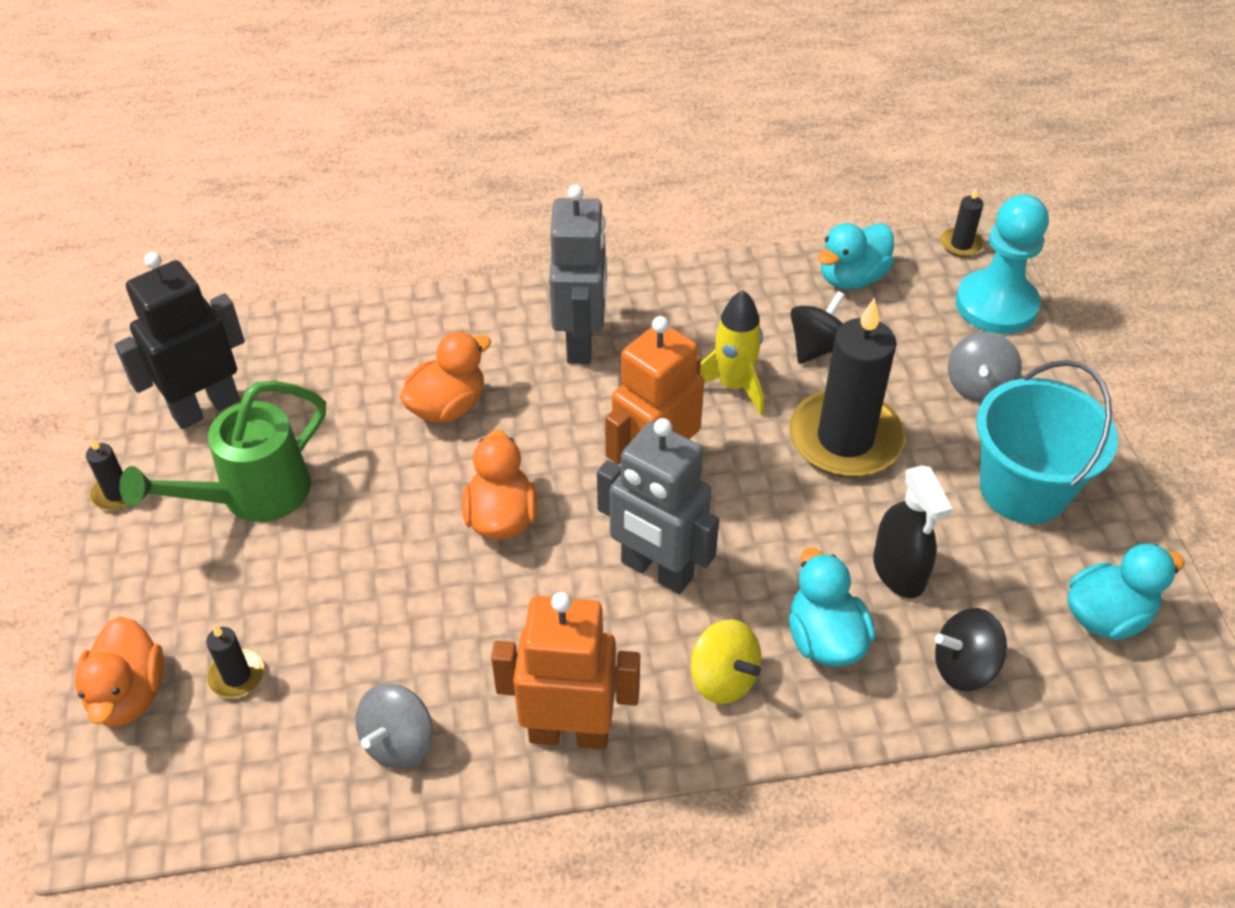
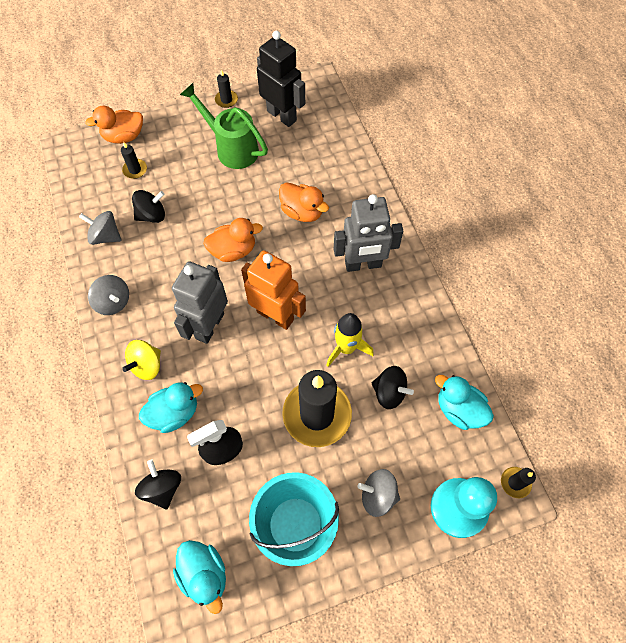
camera: 80 degrees right, 15 degrees up
orange robot [491,592,640,750] -> grey spinning top [88,275,129,315]
none -> black spinning top [132,190,165,223]

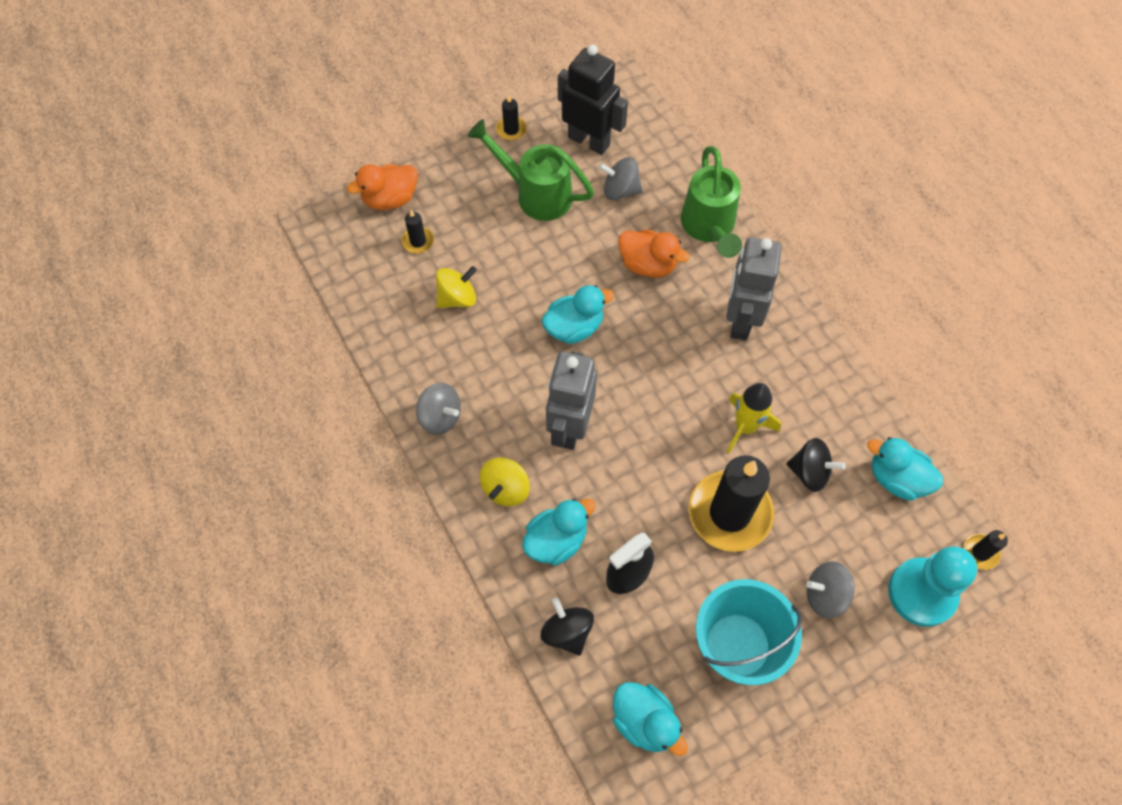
camera: 10 degrees left, 0 degrees up
grey spinning top [79,211,122,245] -> grey spinning top moved to [599,157,643,200]
black spinning top [132,190,165,223] -> yellow spinning top [436,266,477,308]
orange duck [203,218,263,262] -> turquoise duck [542,285,614,344]
orange robot [241,250,306,330] -> none
grey robot [334,194,403,272] -> grey robot turned 120 degrees clockwise [726,237,782,341]
none -> green watering can [681,146,742,258]

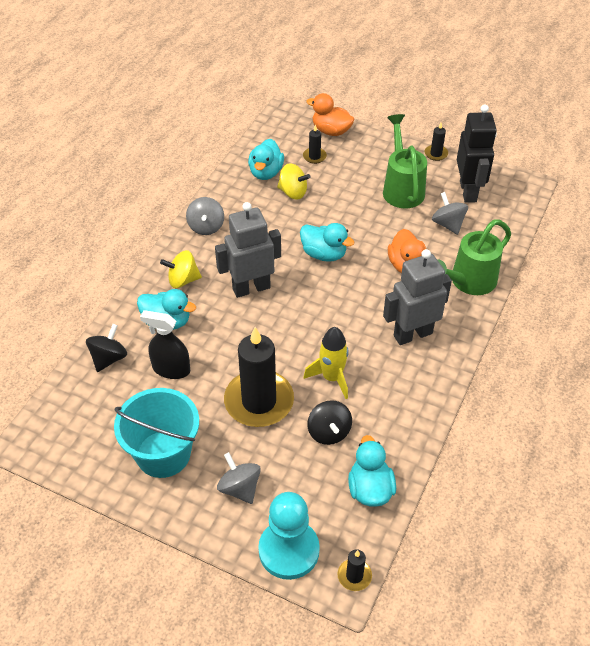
camera: 55 degrees right, 15 degrees down
turquoise duck [613,682,688,756] -> turquoise duck moved to [248,139,284,180]

